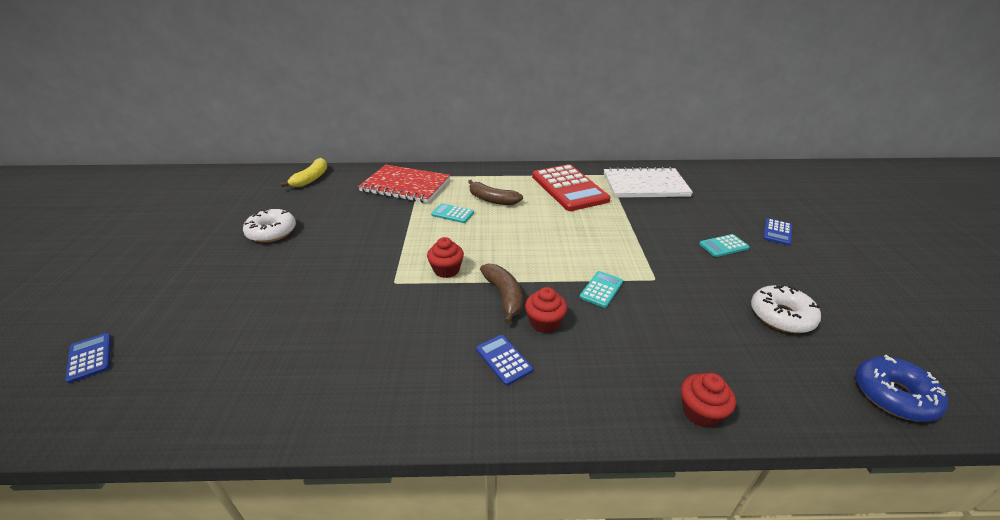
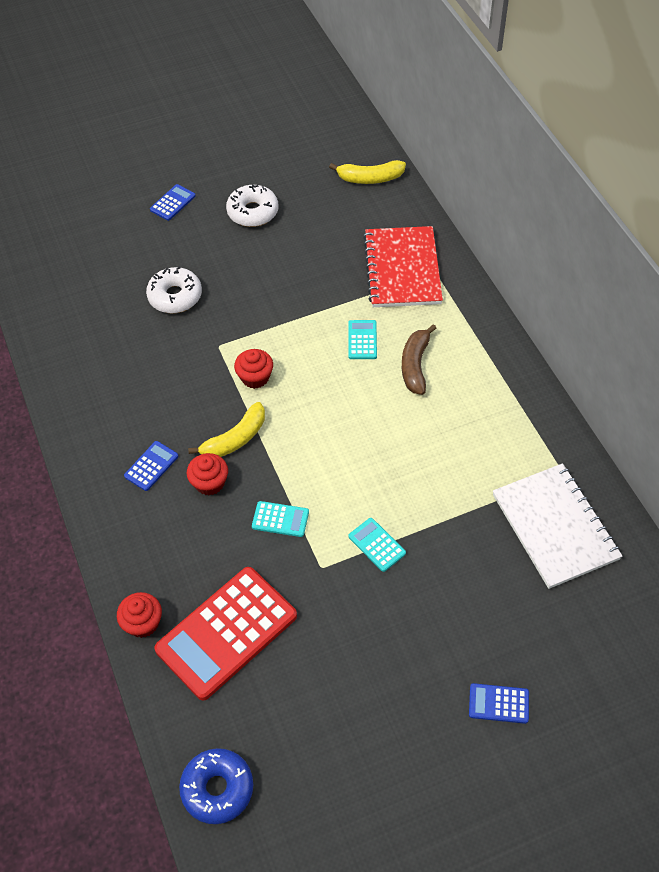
camera: 70 degrees right, 20 degrees up
blue calculator [65,333,111,383] -> blue calculator moved to [150,184,196,221]
brown banana [480,263,523,324] -> yellow banana [188,402,265,457]
red calculator [532,164,610,211] -> red calculator moved to [154,567,297,700]
turquoise calculator [699,234,750,257] -> turquoise calculator moved to [349,518,406,572]
white donut [751,285,821,333] -> white donut moved to [146,266,202,313]

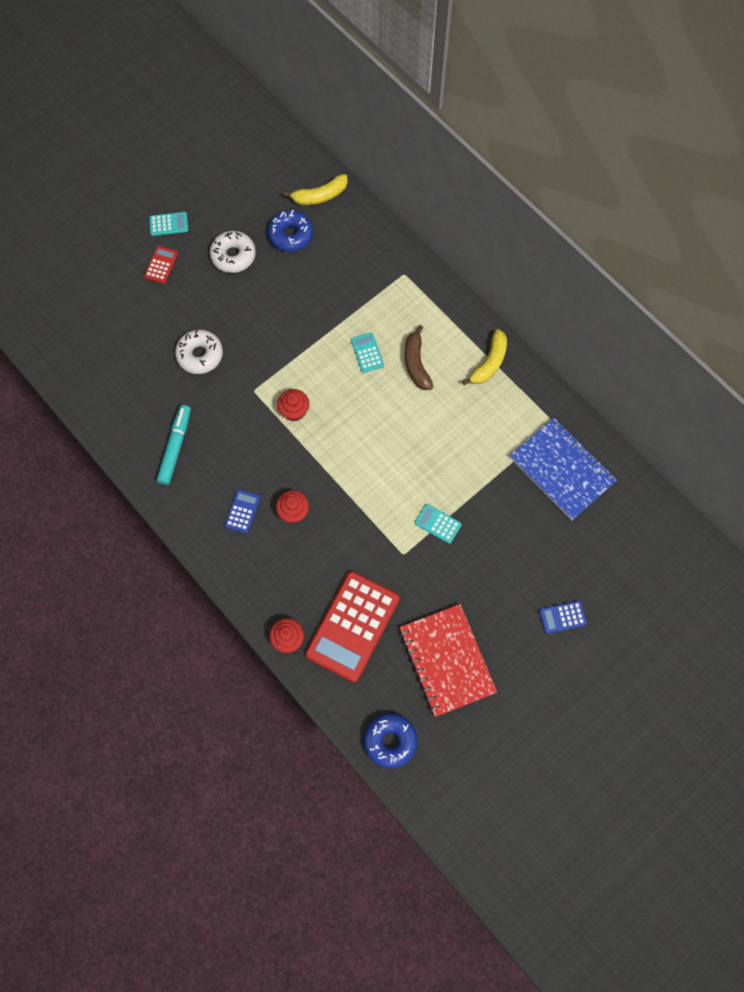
camera: 20 degrees left, 15 degrees up
blue calculator [150,184,196,221] -> red calculator [144,246,178,284]
yellow banana [188,402,265,457] -> yellow banana moved to [462,329,507,385]
turquoise calculator [252,501,309,537] -> turquoise calculator moved to [149,212,188,236]
red notebook [363,226,443,307] -> red notebook moved to [400,604,497,717]
white notebook [493,463,622,589] -> blue notebook [510,418,617,520]
none -> turquoise marker [157,405,191,485]
none -> blue donut [268,210,313,252]

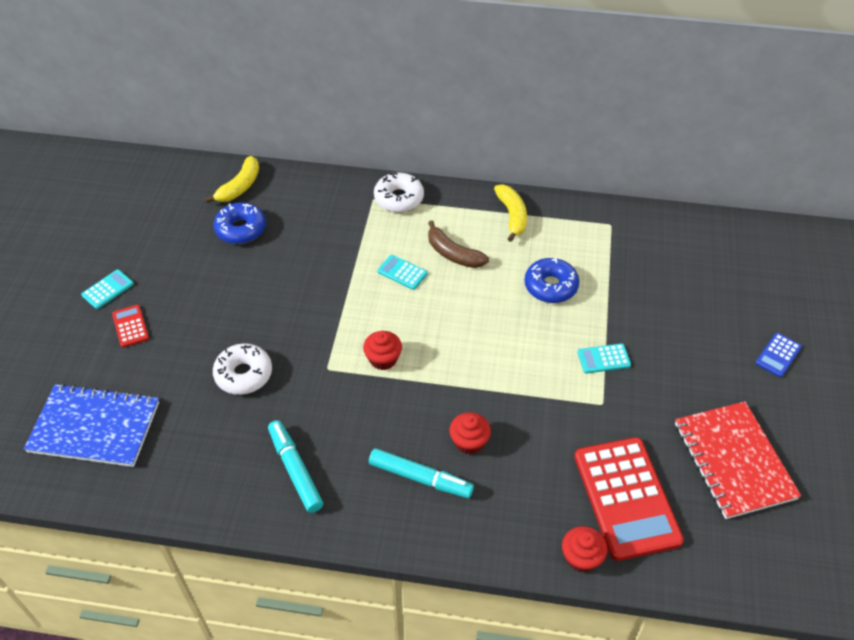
camera: 40 degrees left, 20 degrees down
white donut [210,231,256,273] -> white donut moved to [374,173,424,212]
blue calculator [225,489,260,534] -> turquoise marker [369,448,474,498]
blue donut [364,713,417,768] -> blue donut moved to [524,257,579,303]
red notebook [400,604,497,717] -> red notebook turned 45 degrees clockwise [675,401,801,519]
blue notebook [510,418,617,520] -> blue notebook moved to [24,383,159,467]

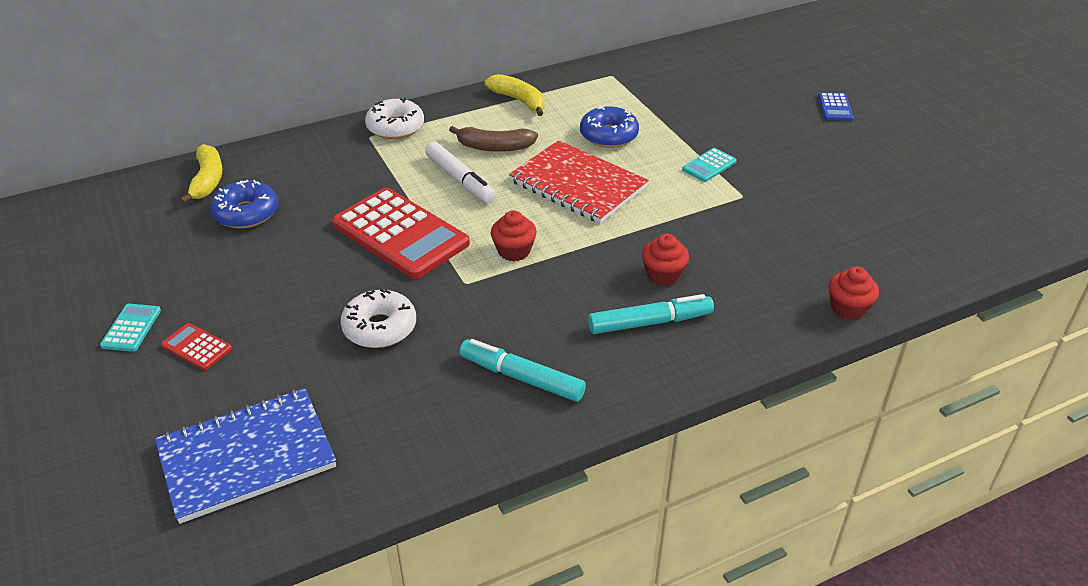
camera: 35 degrees left, 10 degrees down
turquoise calculator [377,255,428,290] -> white marker [425,142,496,204]
red calculator [574,437,684,561] -> red calculator moved to [332,188,470,279]
red notebook [675,401,801,519] -> red notebook moved to [509,140,649,224]

